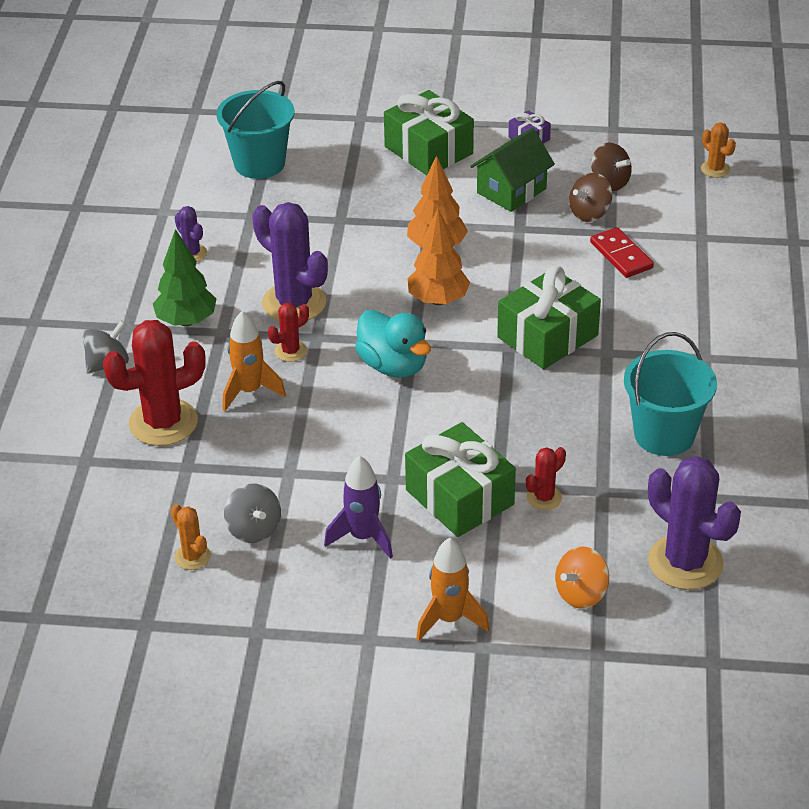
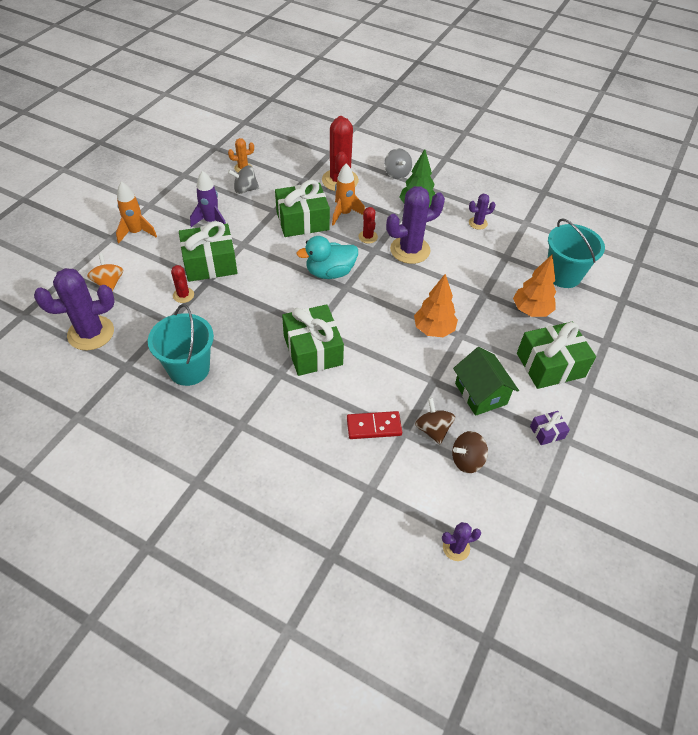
camera: 110 degrees right, 10 degrees up
orange tree [407,209,470,305] -> orange tree moved to [513,255,556,317]
orange cactus [701,123,736,178] -> purple cactus [442,522,481,561]
none -> green gift [275,180,330,237]

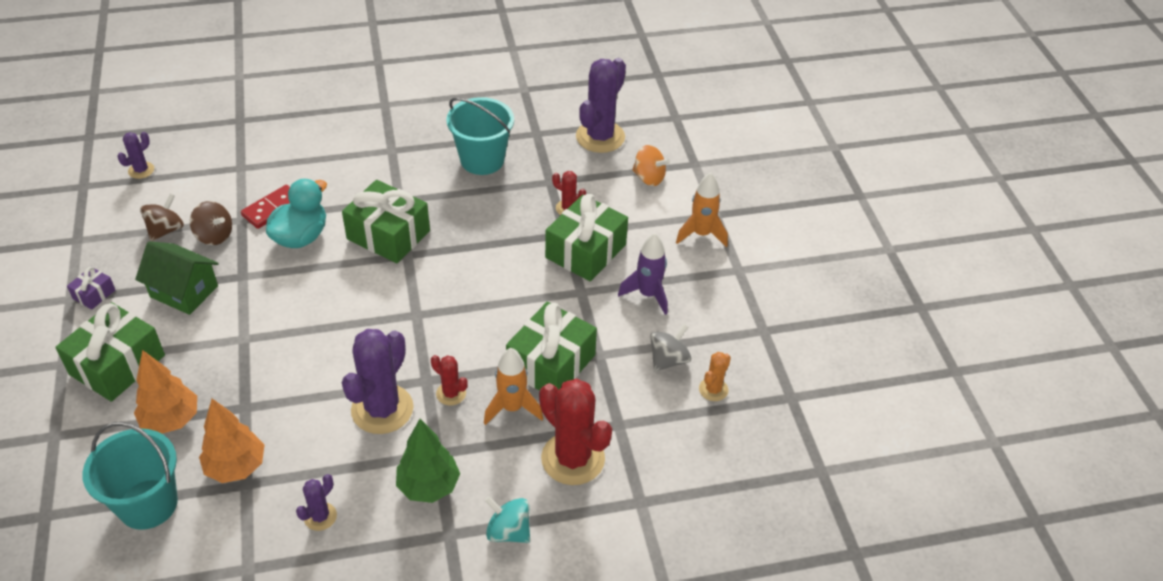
camera: 140 degrees right, 5 degrees down
turquoise duck [296,236,358,279] -> turquoise duck moved to [266,179,327,248]
grey spinning top [384,148,412,179] -> turquoise spinning top [485,496,530,543]
orange tree [414,274,458,337] -> orange tree moved to [199,399,264,483]

